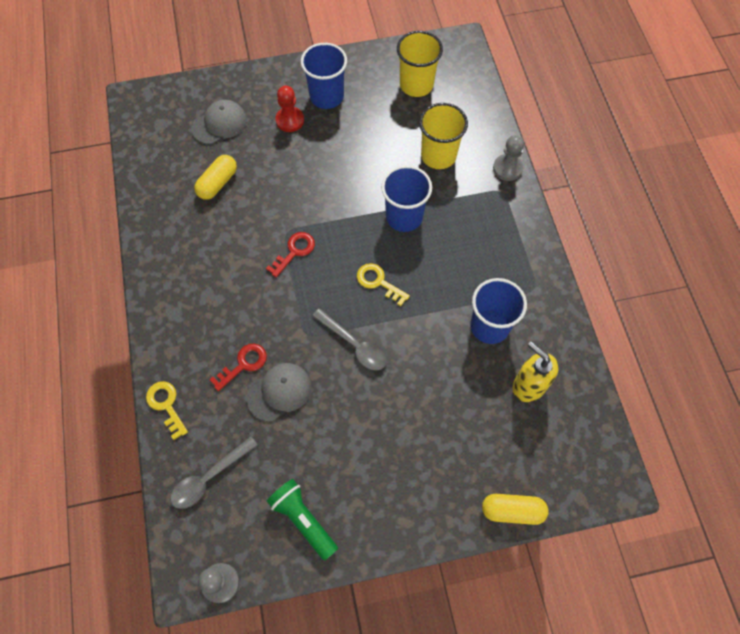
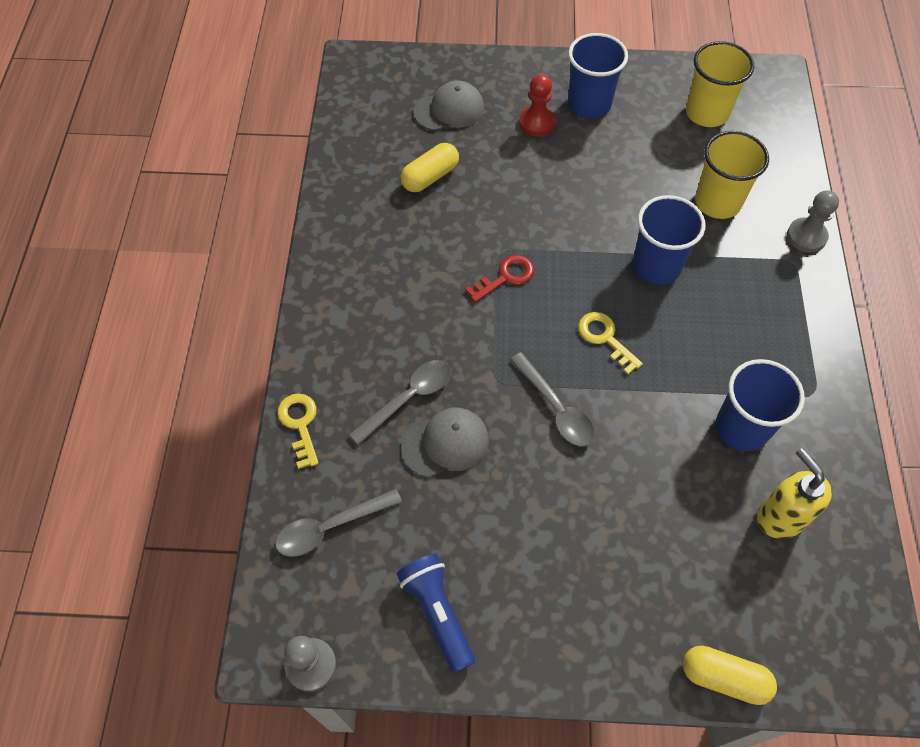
camera: 15 degrees right, 5 degrees down
red key [209,344,267,391] -> grey spoon [349,360,451,445]
green flashlight [267,479,338,561] -> blue flashlight [397,554,475,673]

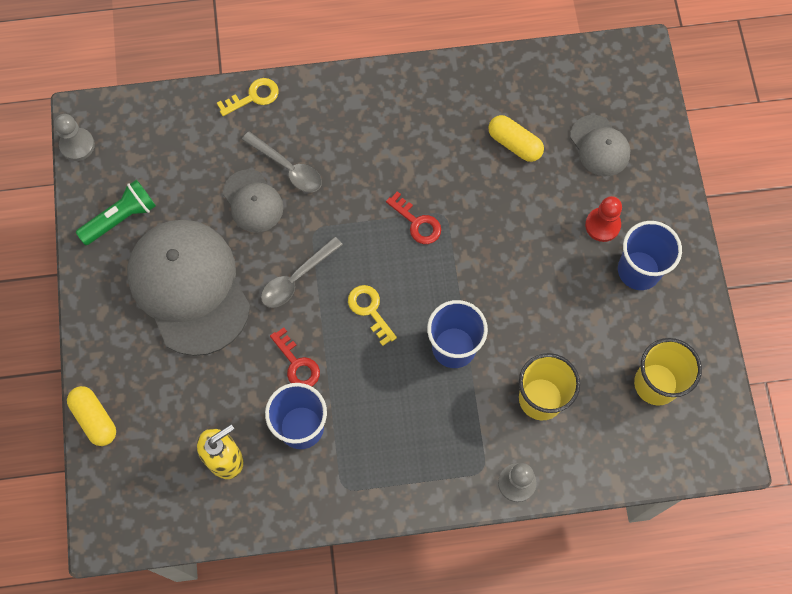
camera: 80 degrees right, 10 degrees up
grey spoon [275,489,402,557] -> none
blue flashlight [397,554,475,673] -> green flashlight [76,180,156,245]
yellow key [578,312,643,375] -> yellow key turned 75 degrees counterclockwise [348,285,397,346]
yellow capsule [683,646,777,705] -> yellow capsule turned 45 degrees counterclockwise [67,386,116,446]
none -> grey cap [127,220,250,356]
none -> red key [270,327,320,386]

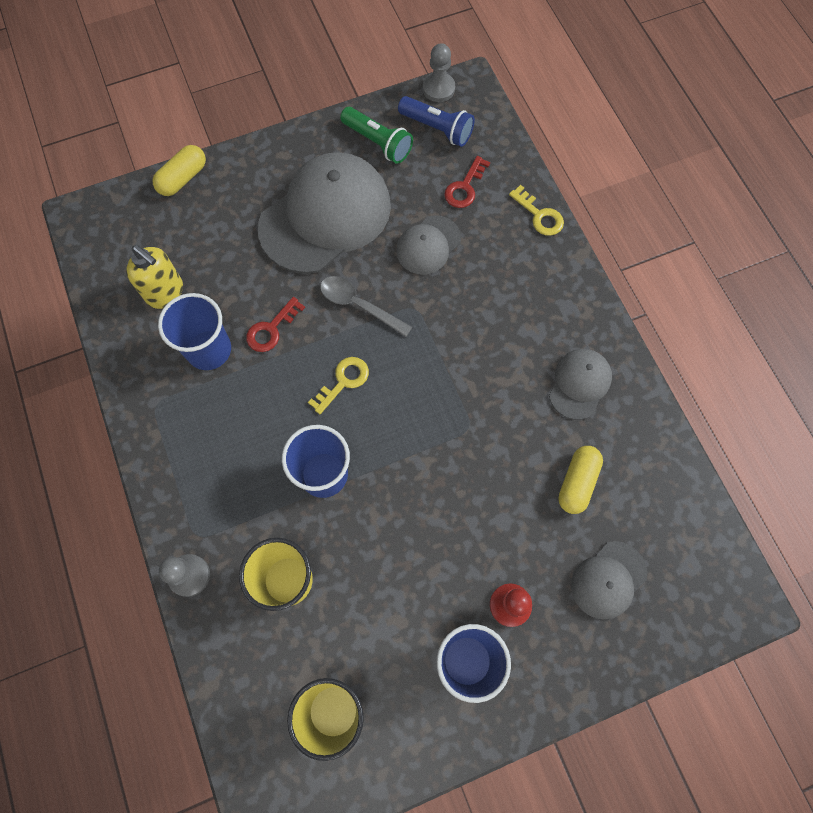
camera: 75 degrees right, 0 degrees up
grey spoon [242,131,322,192] -> none
red key [386,191,441,244] -> red key moved to [444,156,490,208]
none -> blue flashlight [398,96,475,147]
none -> grey cap [549,349,612,420]

